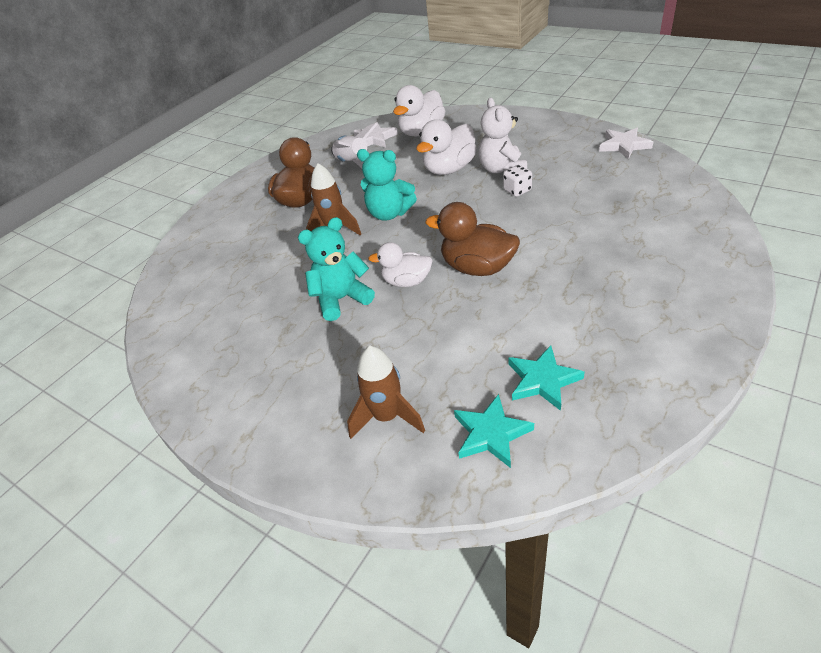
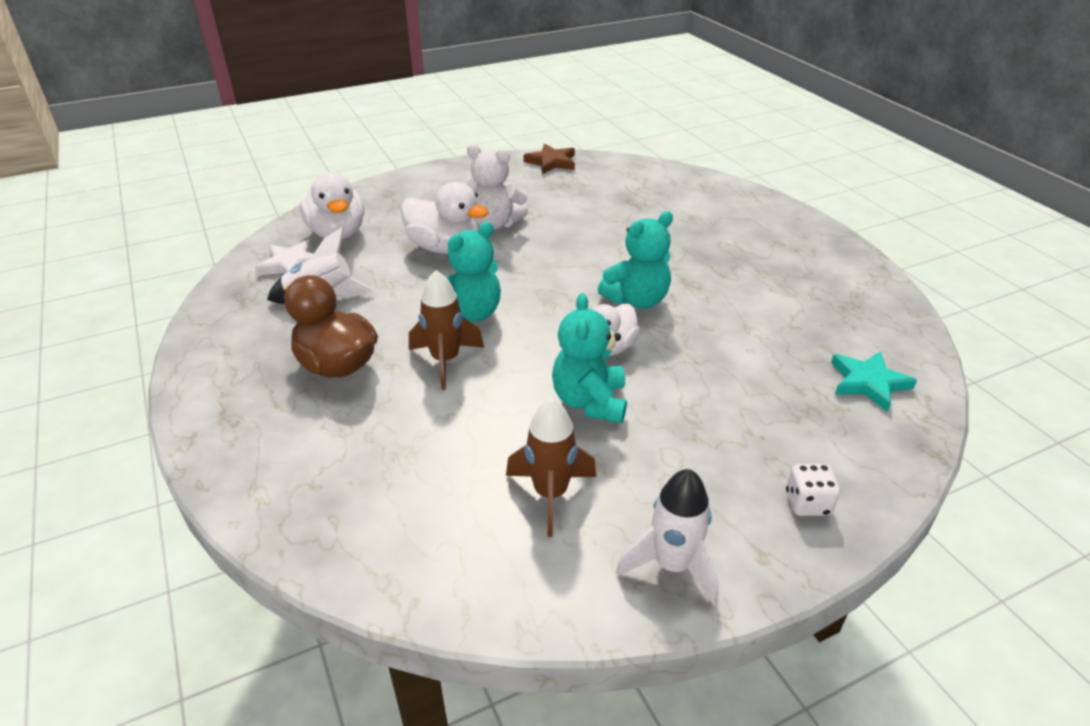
camera: 65 degrees left, 5 degrees down
brown rocket [347,345,425,439] -> brown rocket moved to [506,398,596,537]
white duck [416,119,477,175] -> white duck turned 45 degrees counterclockwise [401,182,489,254]
brown duck [426,202,520,276] -> turquoise teddy bear [598,211,673,309]
white dice [503,165,532,197] -> white dice moved to [786,464,840,516]
turquoise star [508,345,585,411] -> none
white star [599,128,653,159] -> brown star [523,143,575,174]
none -> white rocket [616,469,719,606]

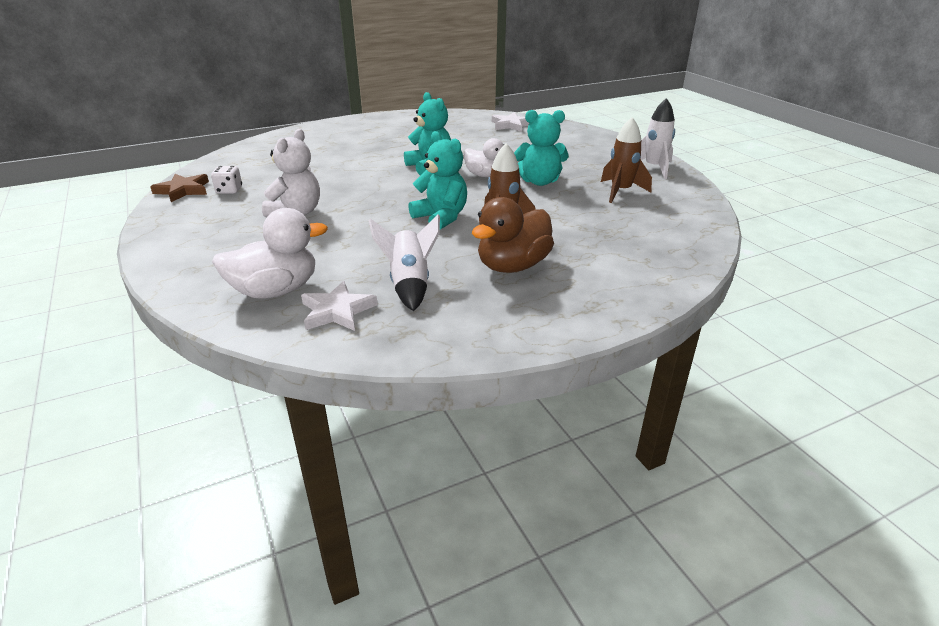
camera: 90 degrees left, 5 degrees down
white duck [401,182,489,254] -> none
white dice [786,464,840,516] -> white dice moved to [211,166,242,194]
turquoise star [831,351,917,412] -> white star [492,112,529,132]

